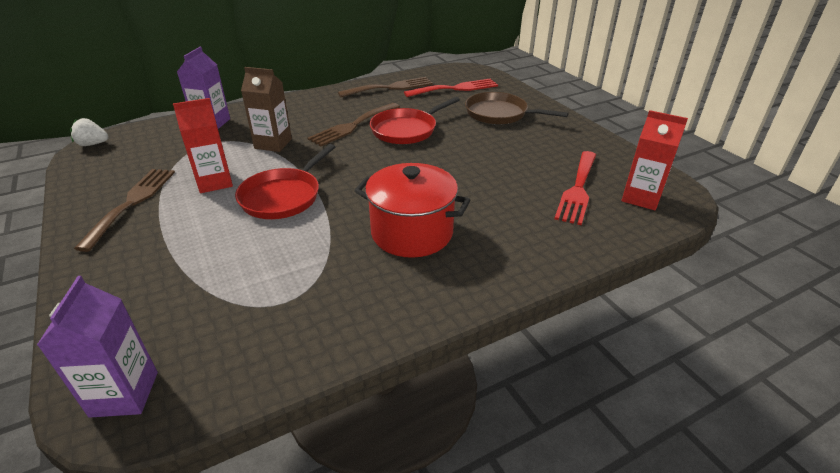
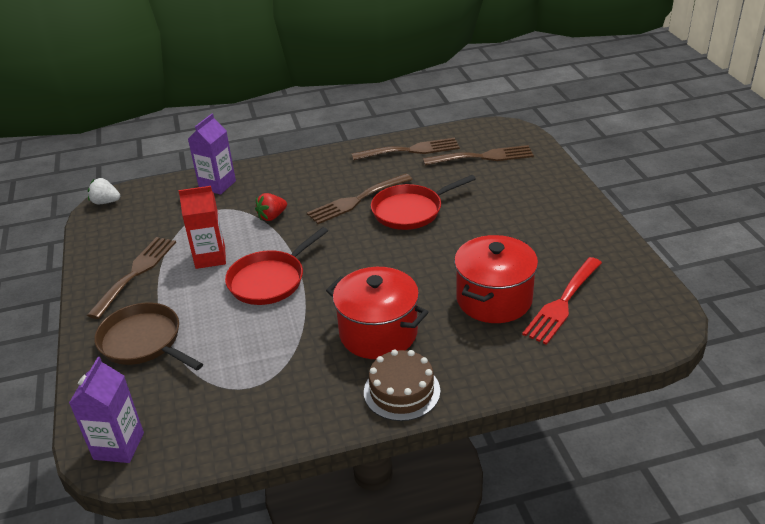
camera: 15 degrees right, 0 degrees up
brown carton [241,67,292,152] -> red strawberry [255,193,287,221]
red fork [404,79,498,97] -> brown fork [423,145,534,166]
brown pan [465,92,569,125] -> brown pan moved to [94,303,203,371]
red carton [621,110,688,210] -> none
none -> brown cake [364,349,440,421]
none -> red pot [454,235,538,323]

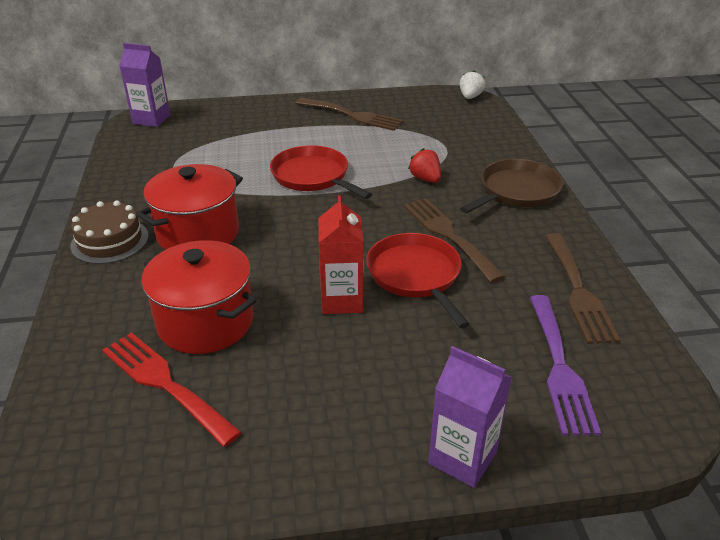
camera: 95 degrees right, 0 degrees up
brown pan [94,303,203,371] -> brown pan moved to [460,159,563,213]
red carton [178,186,226,269] -> red carton moved to [318,195,363,314]
purple carton [188,114,236,195] -> purple carton moved to [428,346,512,488]
brown fork [423,145,534,166] -> purple fork [530,295,601,436]

